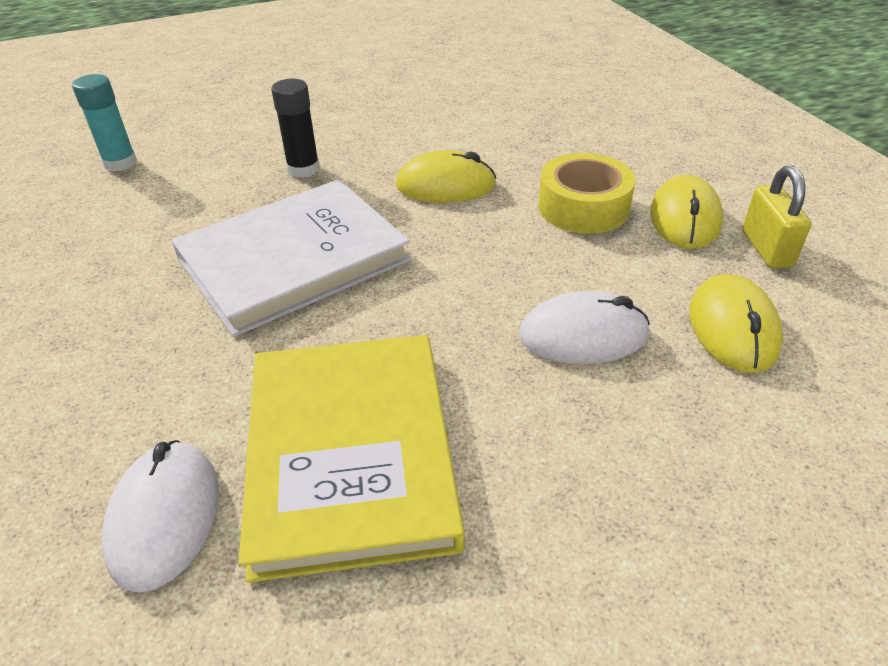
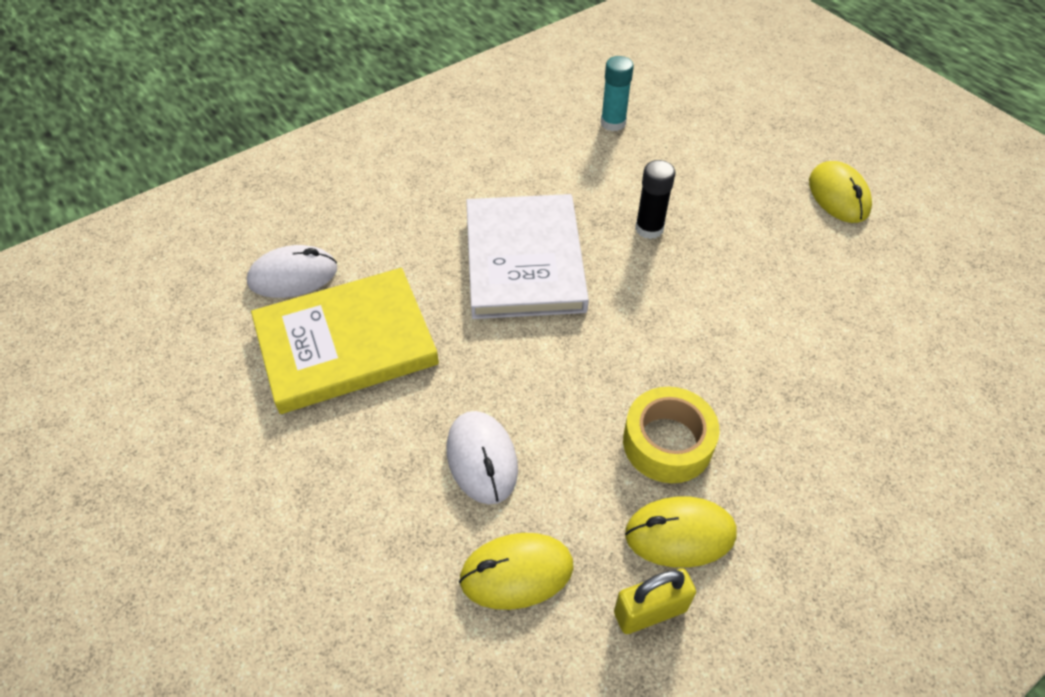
camera: 75 degrees right, 10 degrees up
white book [172,179,411,337] -> white book turned 45 degrees clockwise [466,194,589,319]
yellow mouse [396,150,496,203] -> yellow mouse moved to [809,161,872,223]

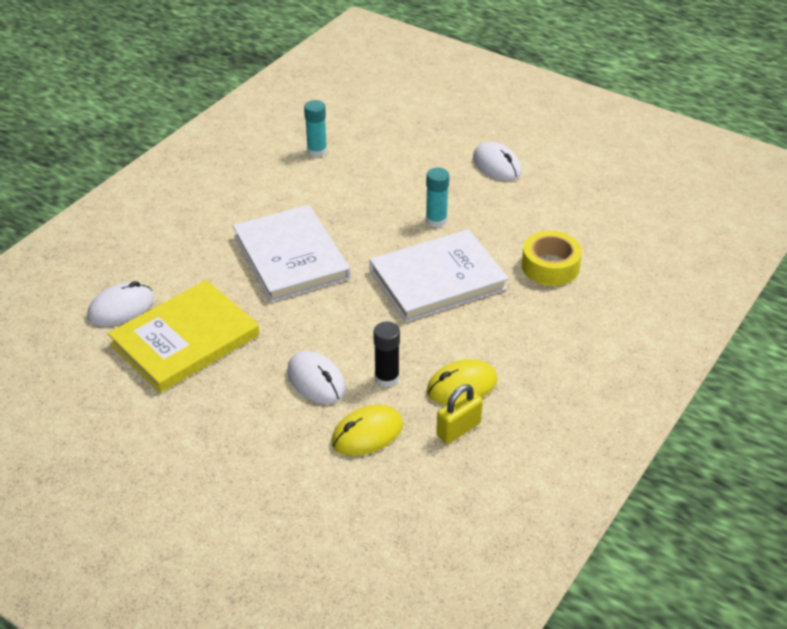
camera: 20 degrees left, 10 degrees down
yellow tape [623,387,720,483] -> yellow tape moved to [522,231,582,286]
black glue stick [635,160,675,239] -> black glue stick moved to [373,321,400,387]
yellow mouse [809,161,872,223] -> white mouse [473,142,521,181]
none -> white book [369,229,509,322]
none -> turquoise glue stick [426,167,449,228]

